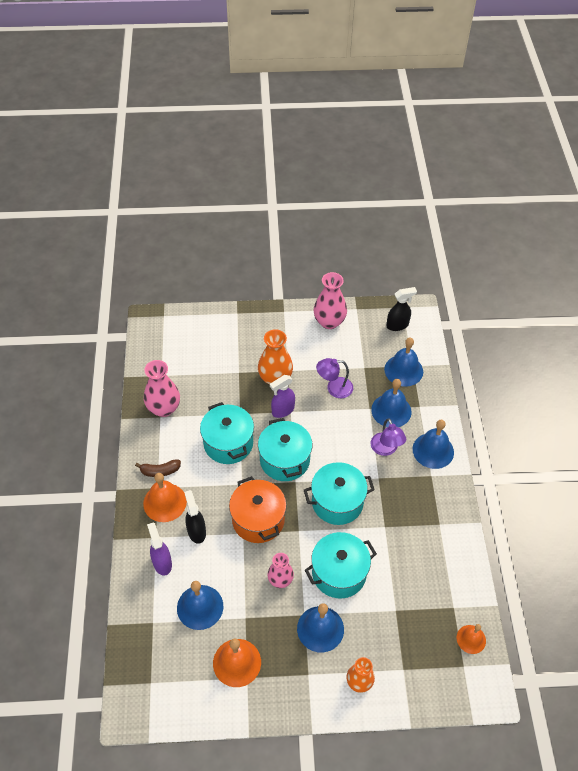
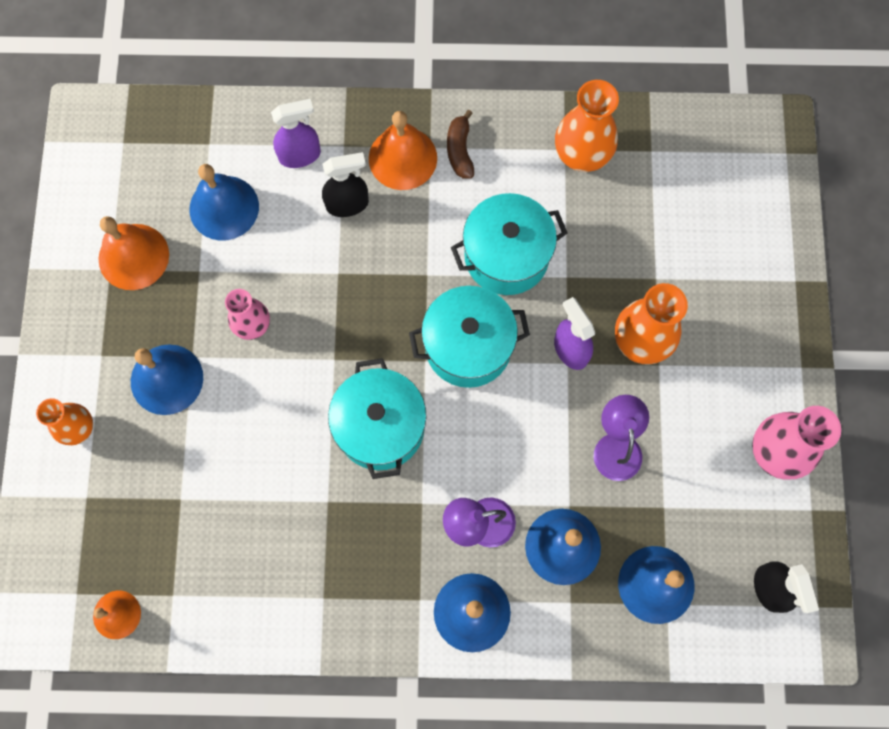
camera: 95 degrees right, 20 degrees up
pink vase [144,360,180,417] -> orange vase [555,80,619,172]
orange pot [229,476,287,543] -> none
turquoise pot [305,532,377,598] -> none

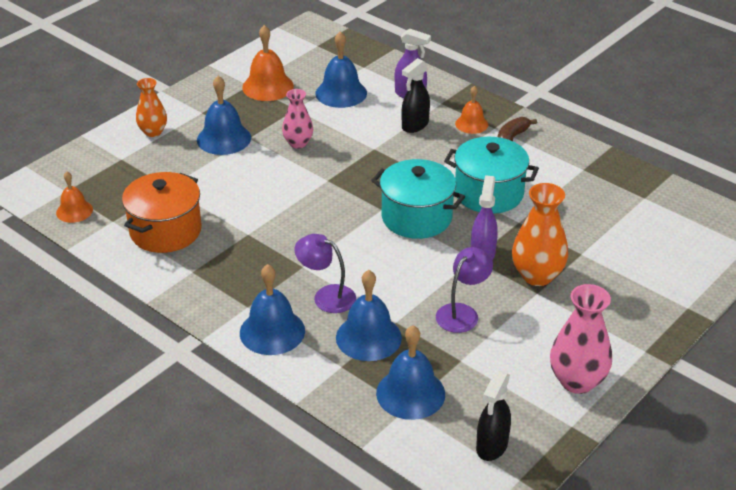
camera: 40 degrees right, 35 degrees down
black spray bottle [322,152,369,217] -> black spray bottle turned 105 degrees clockwise [401,58,430,133]
turquoise pot [328,358,426,479] -> none
orange bell [369,111,437,190] -> orange bell [455,86,488,134], size x0.62
orange vase [555,80,619,172] -> none
none -> orange pot [122,172,202,253]

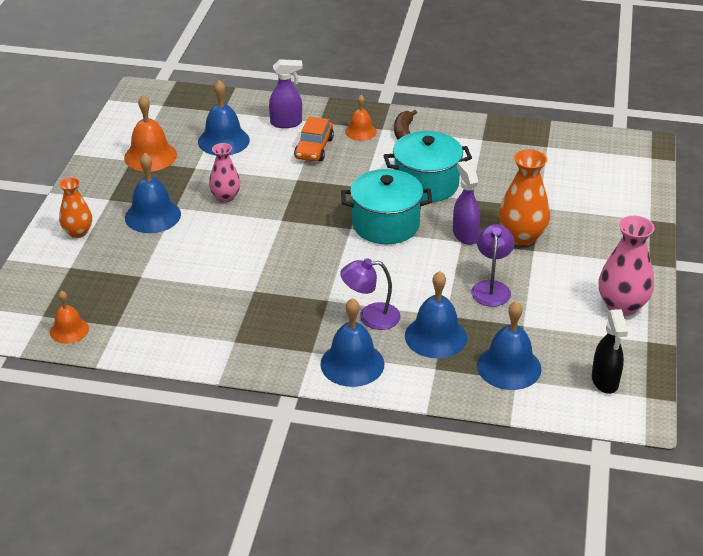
camera: 30 degrees left, 0 degrees up
orange pot [122,172,202,253] -> none
black spray bottle [401,58,430,133] -> orange car [294,117,334,162]

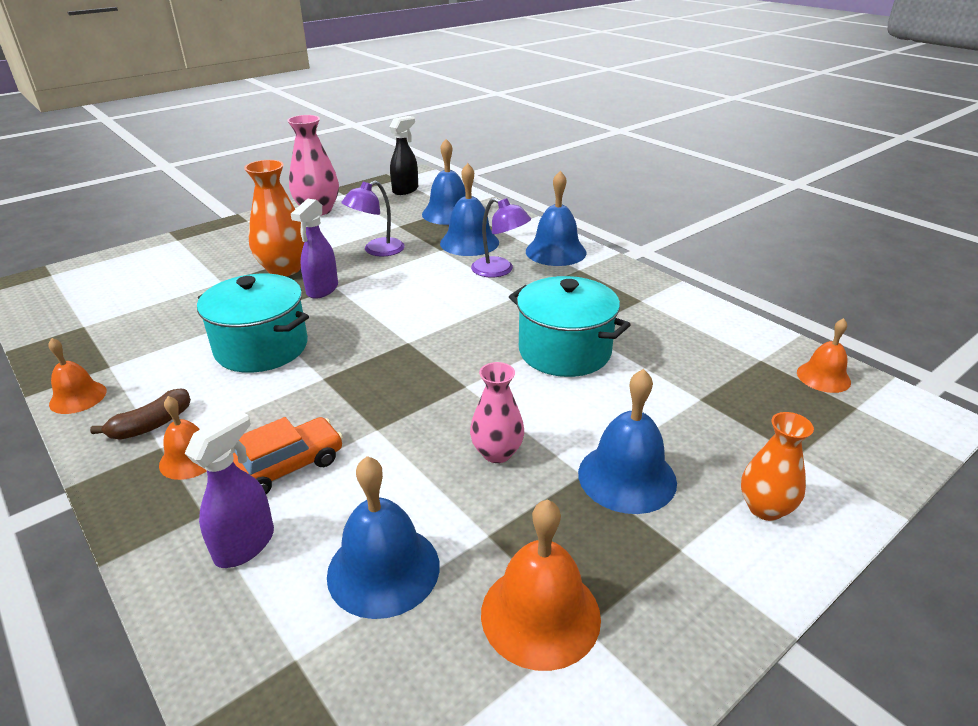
camera: 140 degrees left, 5 degrees down
purple spray bottle [269,59,303,128] -> purple spray bottle turned 90 degrees clockwise [184,410,274,568]
turquoise pot [341,169,432,244] -> turquoise pot moved to [509,276,631,377]
none -> orange bell [48,338,107,414]

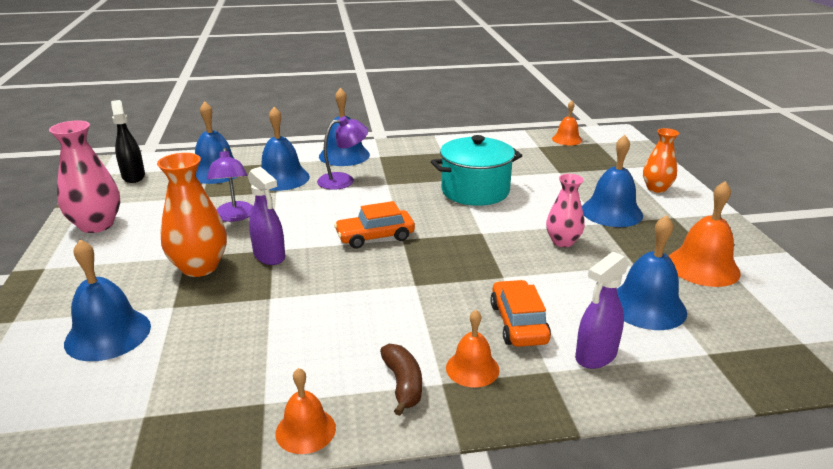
camera: 60 degrees left, 5 degrees down
purple spray bottle [184,410,274,568] -> purple spray bottle turned 105 degrees counterclockwise [575,251,629,369]
turquoise pot [197,274,309,373] -> none
none -> blue bell [64,240,151,361]
none -> orange car [334,201,415,249]

